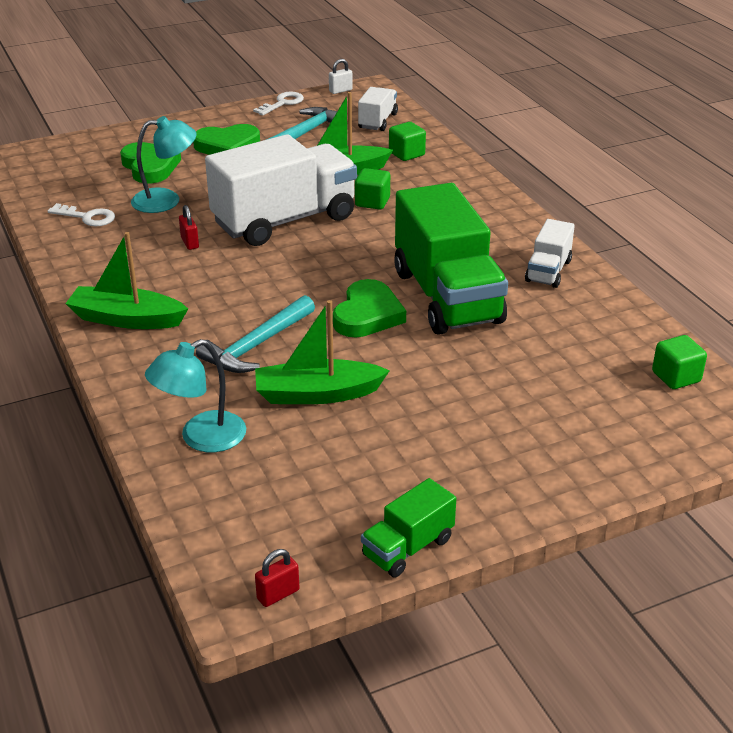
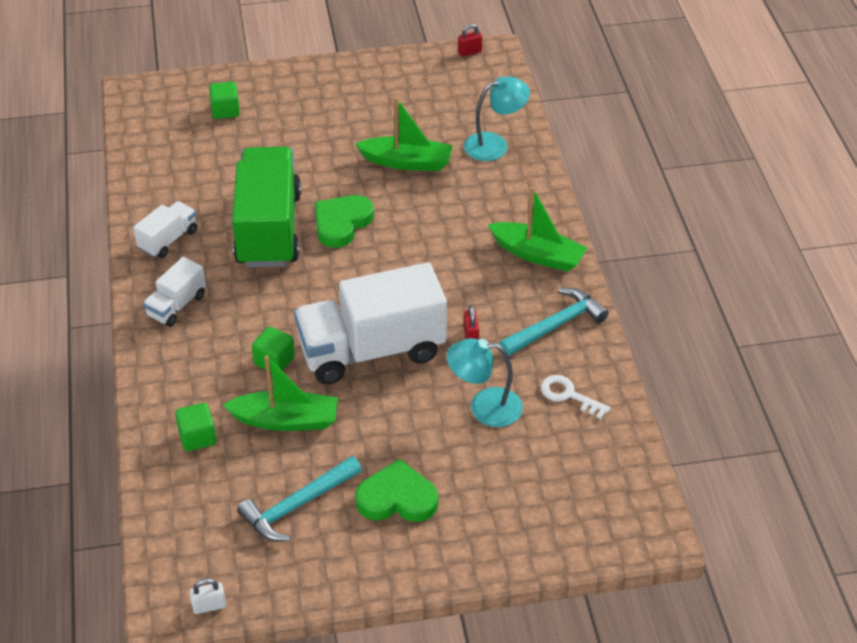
camera: 165 degrees left, 10 degrees up
green heart [120,142,181,184] -> none
turquoise hammer [196,295,315,373] -> turquoise hammer moved to [499,288,609,356]
white key [253,92,304,116] -> none
white truck [358,87,398,131] -> white truck moved to [143,257,206,327]
green truck [361,478,456,577] -> none
green cube [652,335,707,389] -> green cube moved to [209,82,240,119]

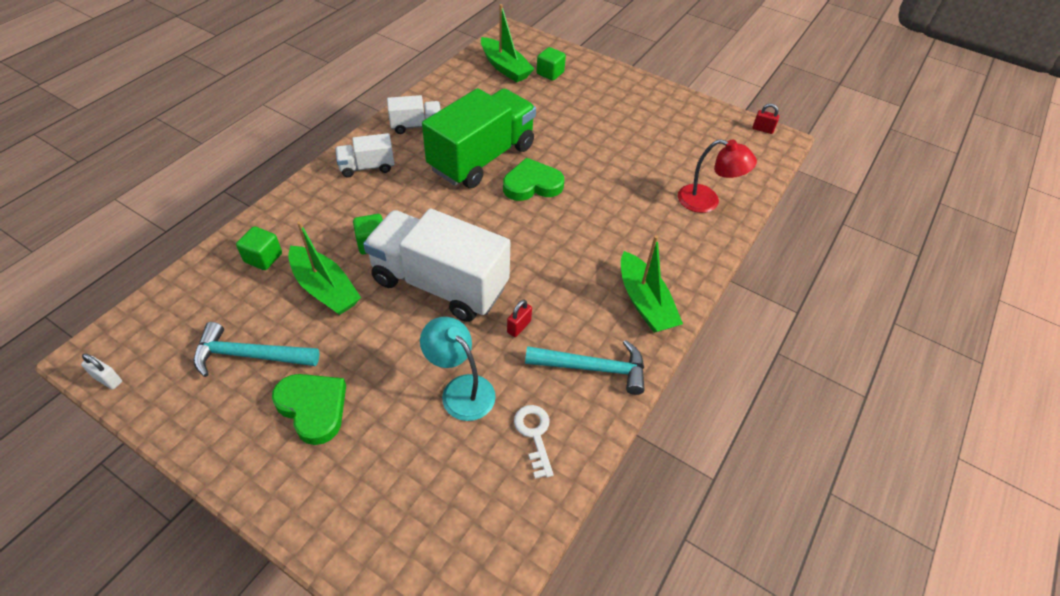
camera: 40 degrees right, 5 degrees up
green boat [355,97,453,171] -> green boat moved to [481,4,534,83]
turquoise lamp [464,76,530,161] -> red lamp [678,139,757,213]

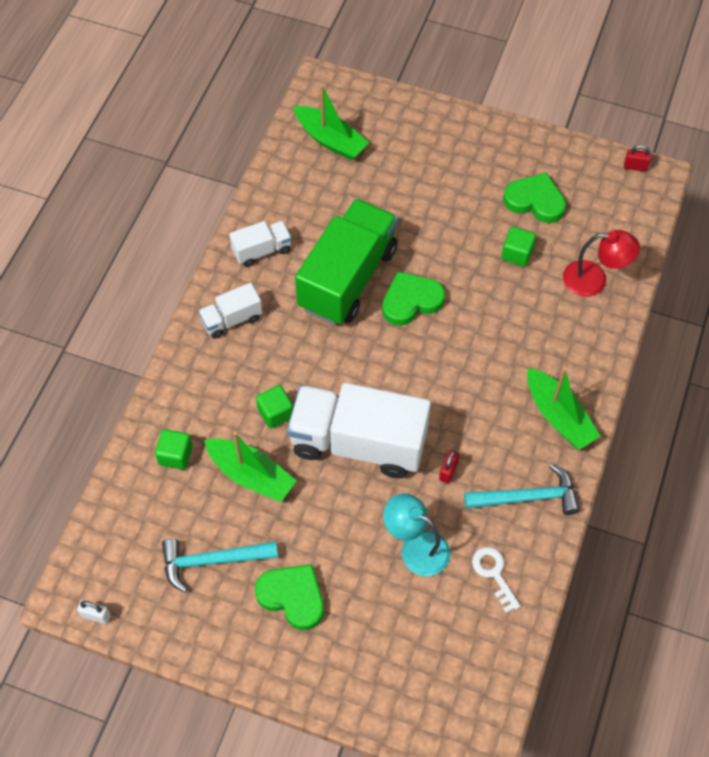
camera: 10 degrees left, 10 degrees up
green cube [536,47,566,81] -> green cube moved to [501,227,536,267]
none -> green heart [503,172,566,223]

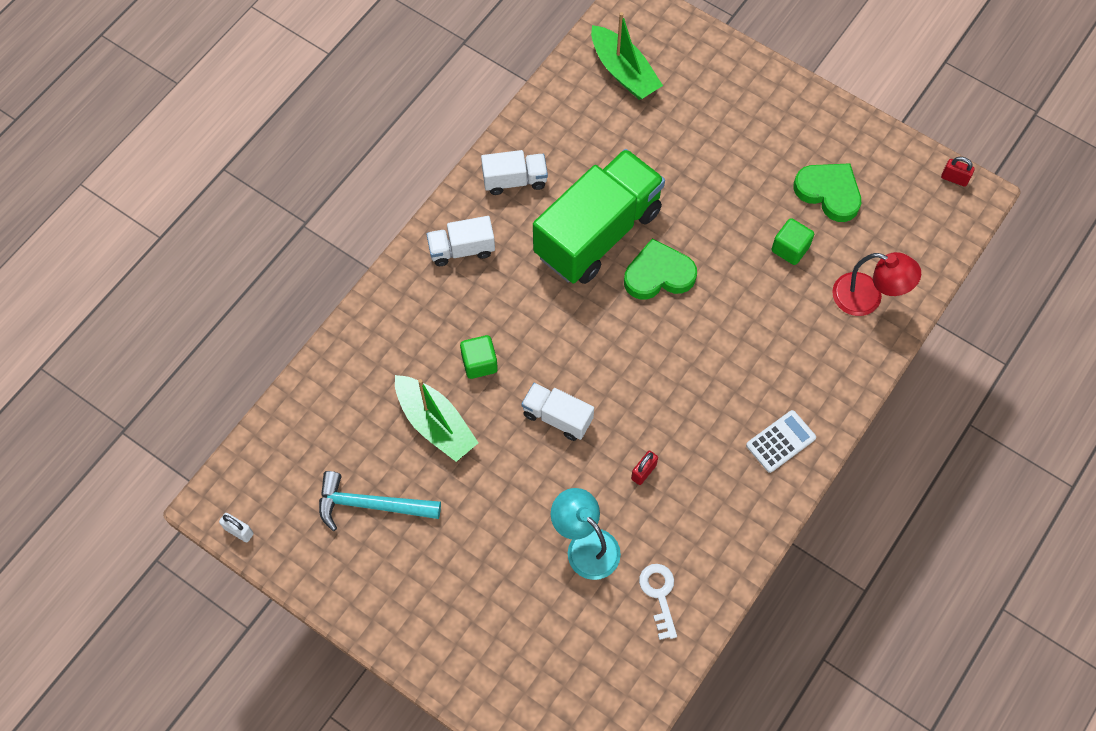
camera: 15 degrees right, 5 degrees up
green cube [155,429,192,470] -> none
green heart [255,564,324,630] -> none
white truck [287,383,431,479] -> white truck [521,383,594,441], size x0.47
turquoise hammer [464,464,580,515] -> none
green boat [527,367,601,450] -> white calculator [746,410,816,473]

